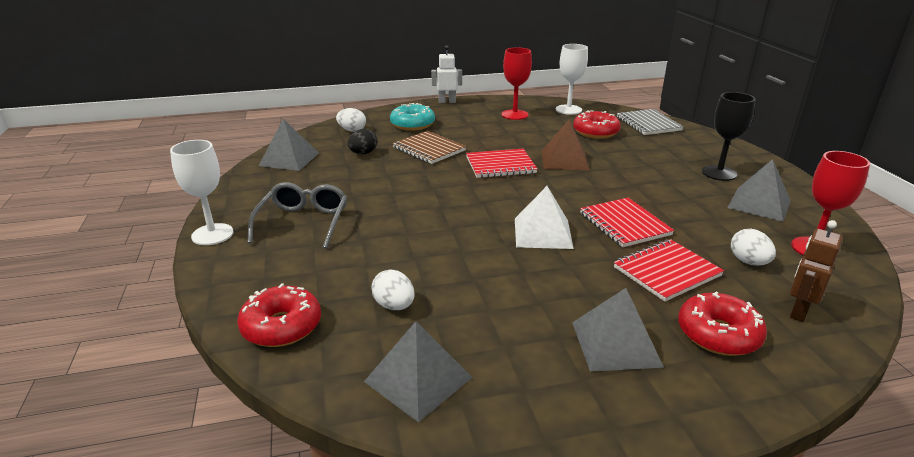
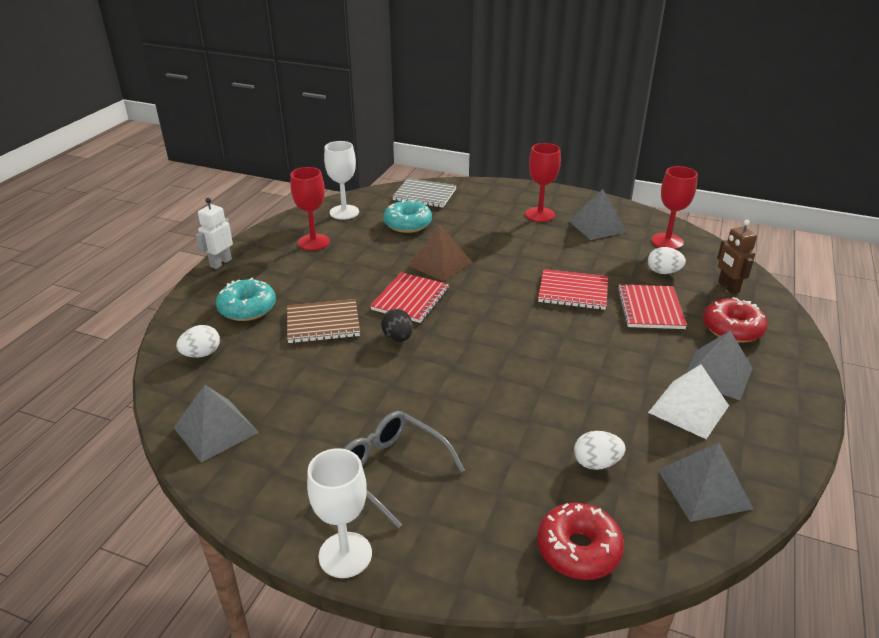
camera: 55 degrees left, 5 degrees up
black egg [348,129,377,154] -> black egg moved to [381,309,413,342]
white pyramid [515,186,574,249] -> white pyramid moved to [648,364,729,439]
red donut [573,110,621,139] -> turquoise donut [383,200,432,233]
black goblet [702,92,756,181] -> red goblet [525,143,561,222]

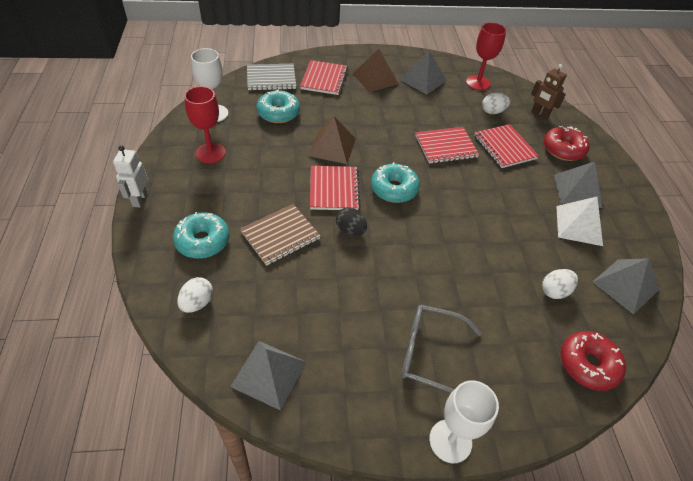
camera: 30 degrees left, 15 degrees up
red goblet [525,143,561,222] -> brown pyramid [352,49,399,92]
none -> red notebook [300,60,348,95]
none -> turquoise donut [371,162,420,203]

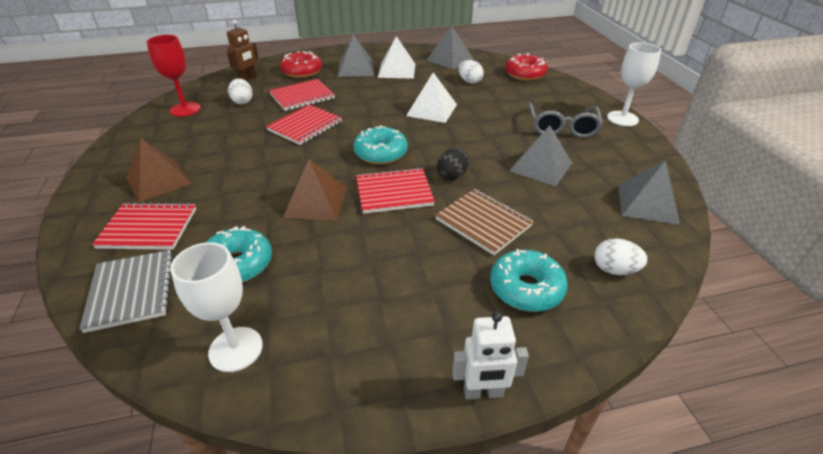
camera: 95 degrees left, 10 degrees down
red goblet [184,86,226,163] -> none
grey pyramid [400,51,447,95] -> grey pyramid moved to [510,125,572,187]
red notebook [415,127,479,164] -> red notebook turned 60 degrees clockwise [266,105,342,145]
none -> white pyramid [406,72,457,123]

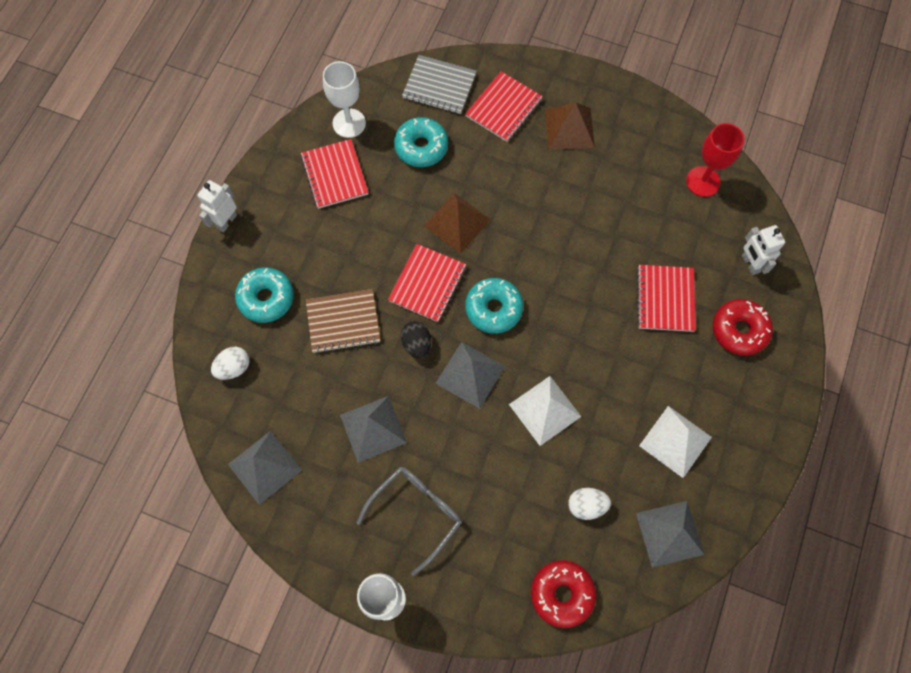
camera: 125 degrees right, 30 degrees up
brown robot [227,20,259,81] -> white robot [742,225,785,275]
white egg [228,78,253,104] -> none
red notebook [266,105,342,145] -> red notebook moved to [301,139,369,209]
grey pyramid [338,34,374,77] -> grey pyramid moved to [435,342,505,409]
grey glasses [528,103,603,138] -> grey glasses turned 90 degrees clockwise [356,467,462,576]

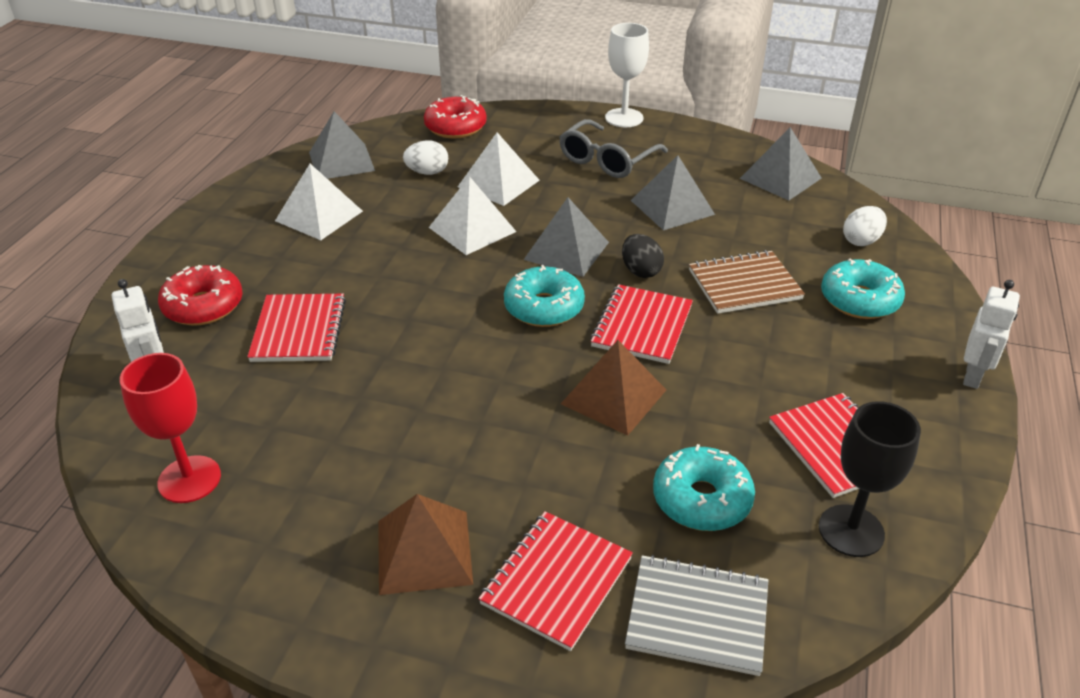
camera: 175 degrees right, 30 degrees down
white goblet [323,61,366,138] -> black goblet [819,401,921,557]
none -> white pyramid [458,132,540,206]

